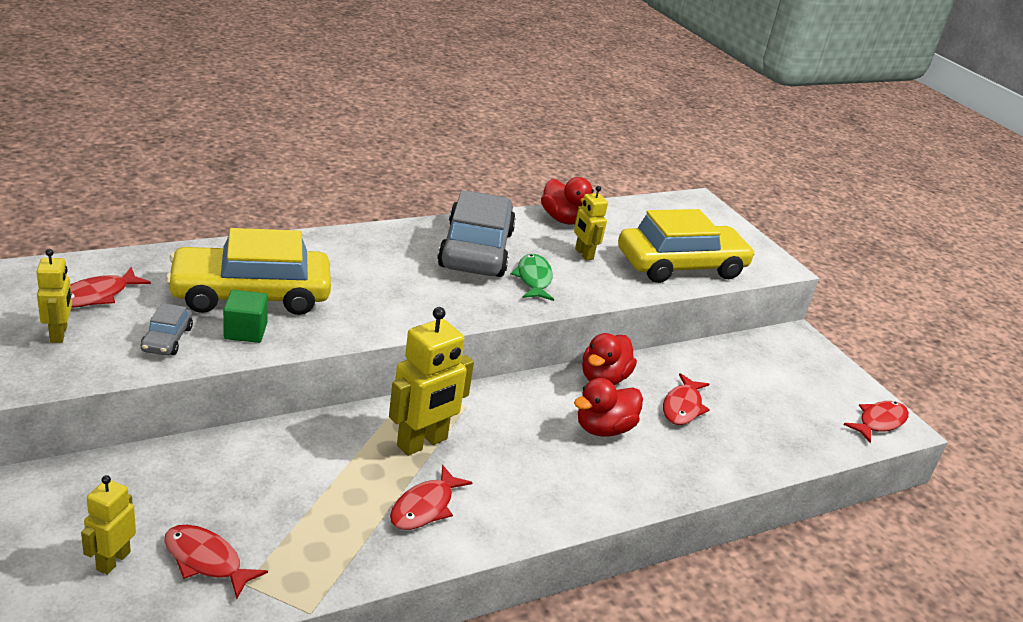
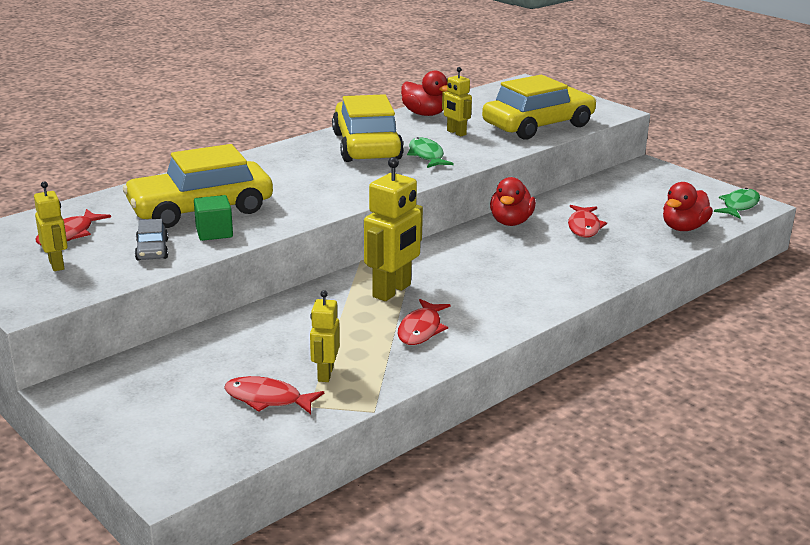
camera: 10 degrees left, 5 degrees down
yellow robot [81,475,136,575] -> yellow robot moved to [310,290,340,382]
grey car [437,190,516,277] -> yellow car [332,94,404,162]
red duck [574,378,643,437] -> red duck moved to [663,182,713,231]
red fish [843,401,909,443] -> green fish [714,188,760,218]

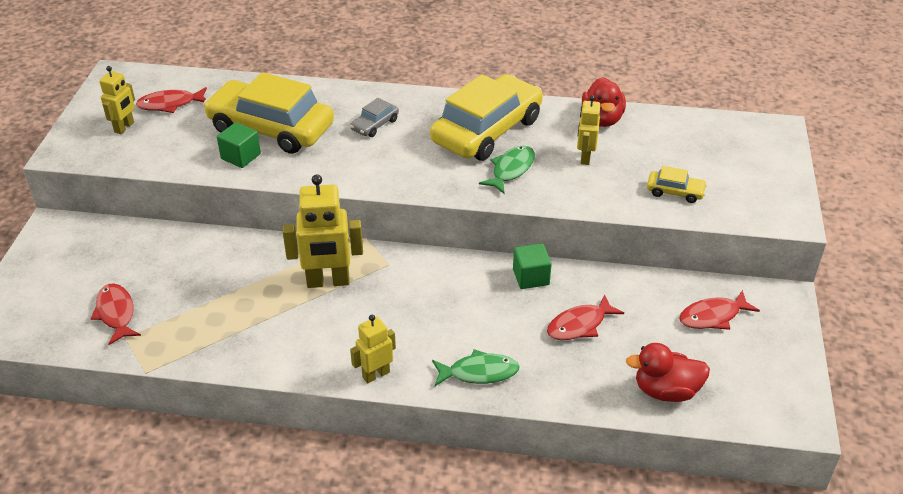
camera: 50 degrees right, 15 degrees up
grey car [135,219,168,260] -> grey car moved to [350,98,399,137]
yellow robot [310,290,340,382] -> yellow robot moved to [350,315,396,384]
red fish [397,299,450,345] -> red fish moved to [679,290,760,330]
yellow car [482,75,596,140] -> yellow car [647,166,707,203], size x0.42
red duck [490,177,536,226] -> green cube [513,243,552,289]
green fish [714,188,760,218] -> green fish moved to [432,349,520,386]

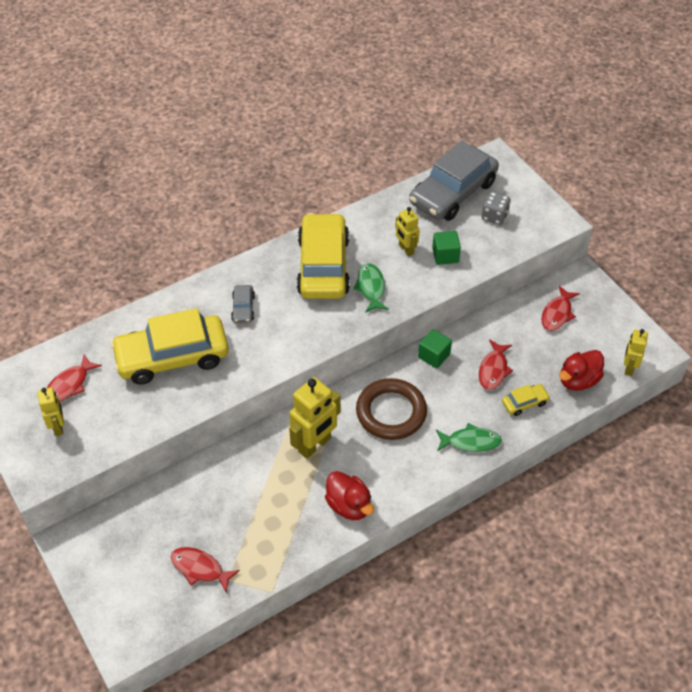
camera: 40 degrees left, 10 degrees up
green cube [217,122,261,168] -> green cube moved to [432,231,461,265]
yellow robot [350,315,396,384] -> yellow robot moved to [624,329,648,376]
green fish [432,349,520,386] -> green fish turned 45 degrees clockwise [436,423,502,452]
red duck [582,77,626,127] -> red duck moved to [325,471,374,520]
yellow car [647,166,707,203] -> yellow car moved to [502,384,550,416]
none -> brown ring [356,378,427,440]
none -> grey car [409,141,499,221]
none -> grey dice [482,192,510,225]

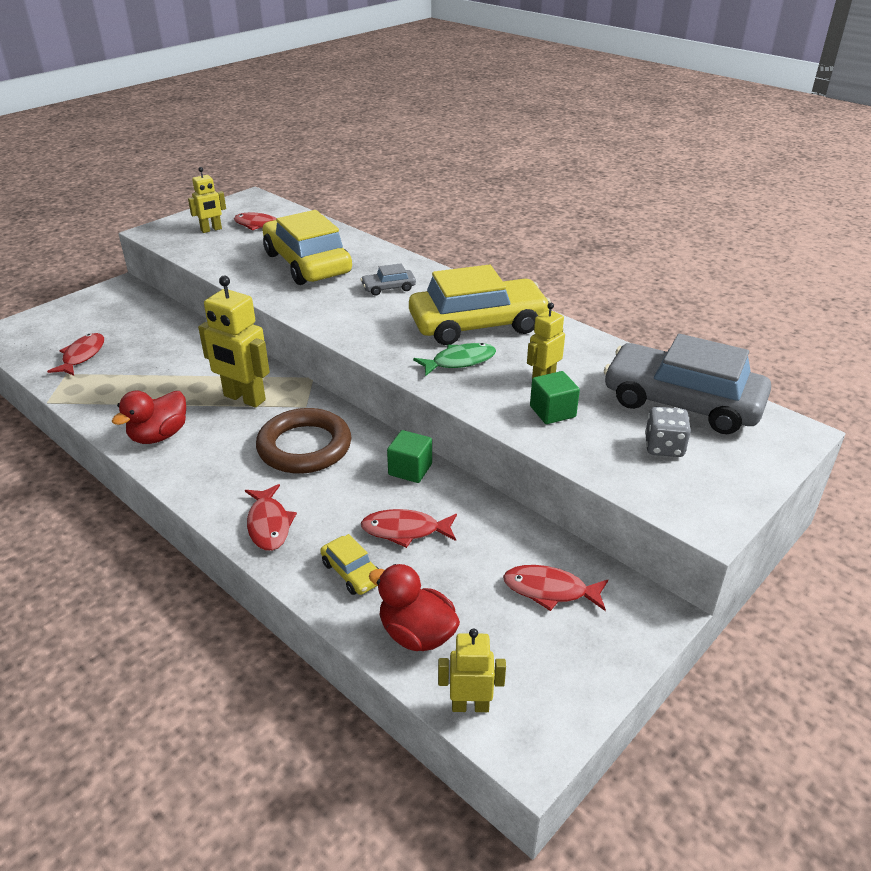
camera: 75 degrees right, 15 degrees down
green fish [436,423,502,452] -> red fish [245,484,297,551]

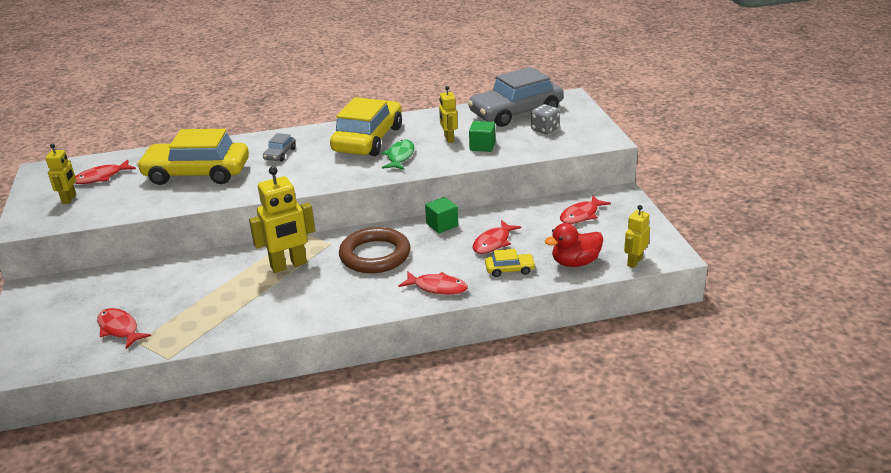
camera: 55 degrees left, 5 degrees down
red duck [112,390,186,444] -> none

